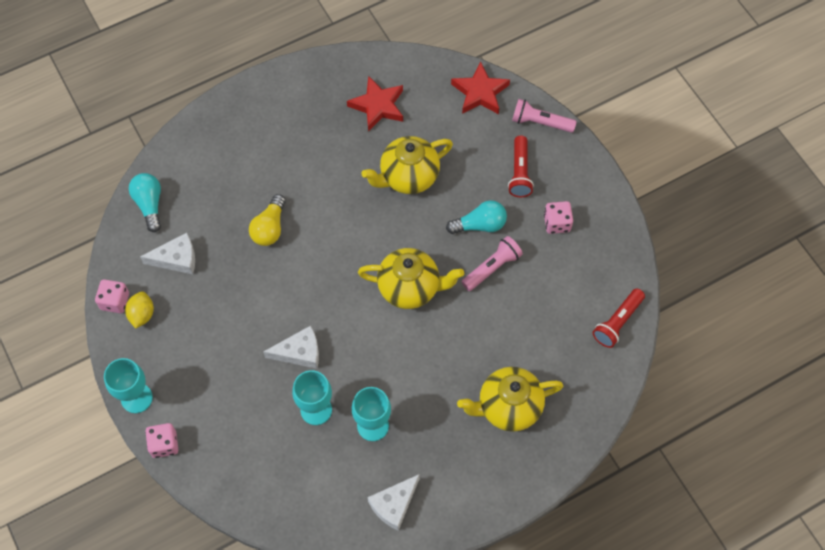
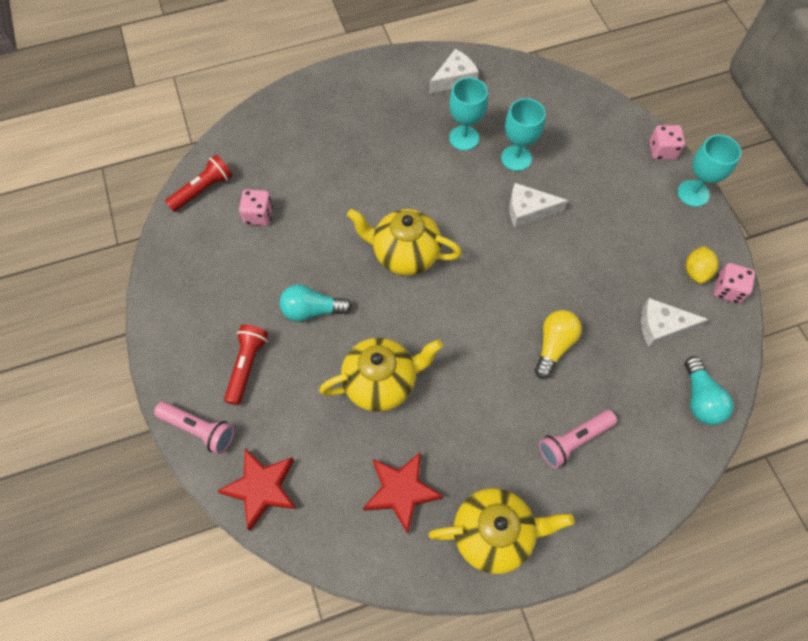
camera: 170 degrees left, 0 degrees up
yellow teapot [457,367,563,432] -> yellow teapot moved to [428,488,574,574]
pink flashlight [462,236,523,291] -> pink flashlight moved to [539,410,617,468]
pink dice [544,201,573,234] -> pink dice moved to [239,189,273,226]

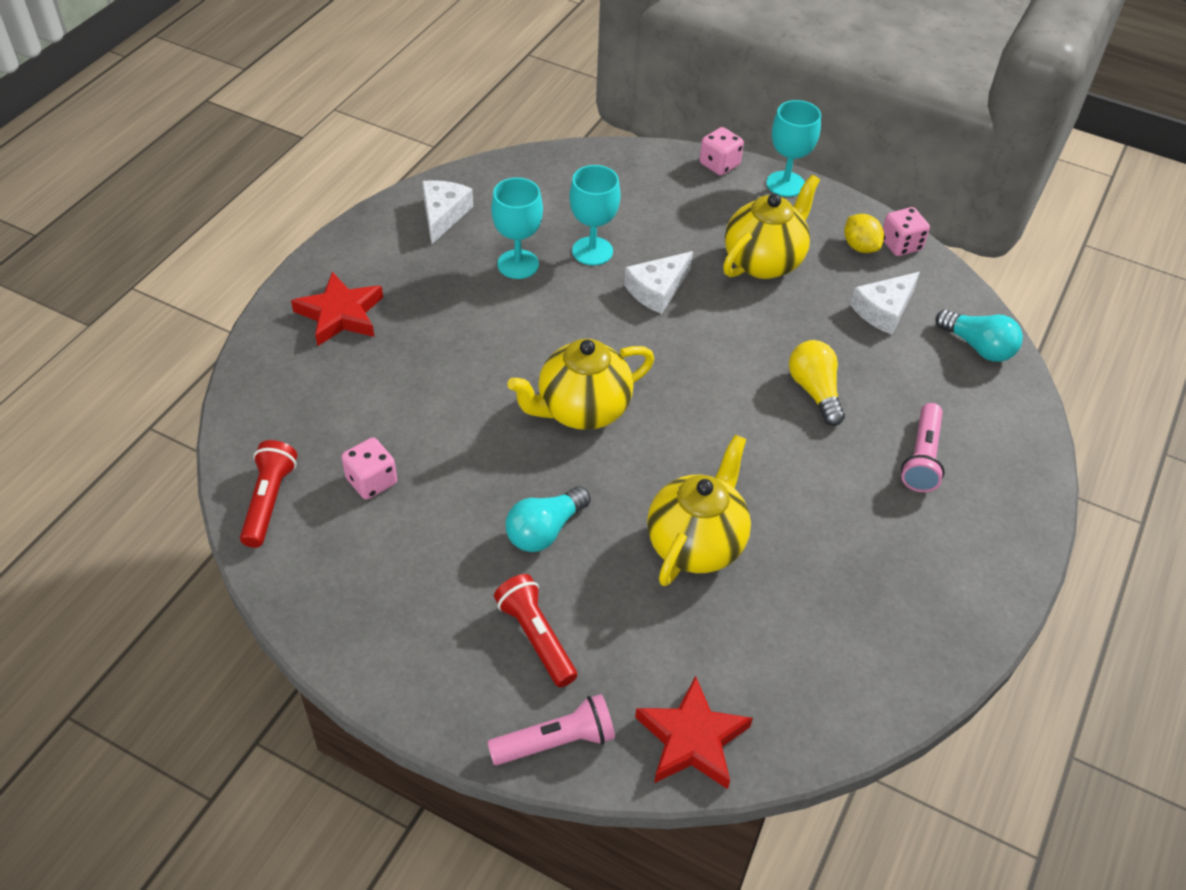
camera: 45 degrees left, 15 degrees down
red star [363,452,444,534] -> red star moved to [291,272,383,346]
yellow teapot [428,488,574,574] -> yellow teapot moved to [723,175,820,279]

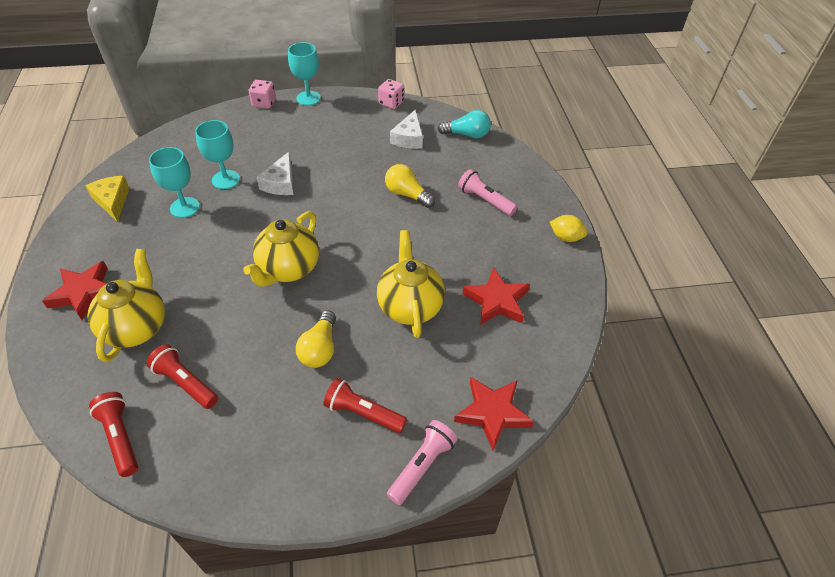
camera: 35 degrees left, 0 degrees up
pink dice [341,437,397,500] -> red flashlight [147,344,218,409]
white cheese [422,180,473,245] -> yellow cheese [85,176,129,222]
turquoise light bulb [505,486,591,552] -> yellow light bulb [296,310,336,368]
yellow teapot [723,175,820,279] -> yellow teapot moved to [87,249,165,362]
yellow lemon [844,214,884,253] -> yellow lemon moved to [550,215,587,242]
pink flashlight [901,403,945,492] -> pink flashlight turned 150 degrees clockwise [458,169,517,216]
none -> red star [462,267,530,325]

